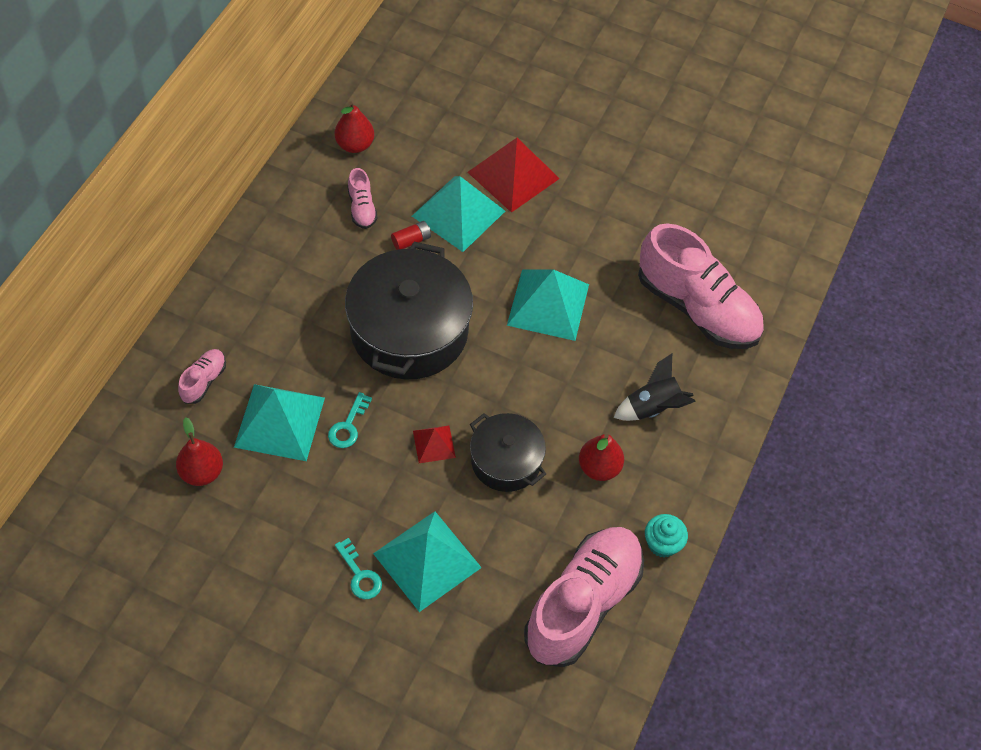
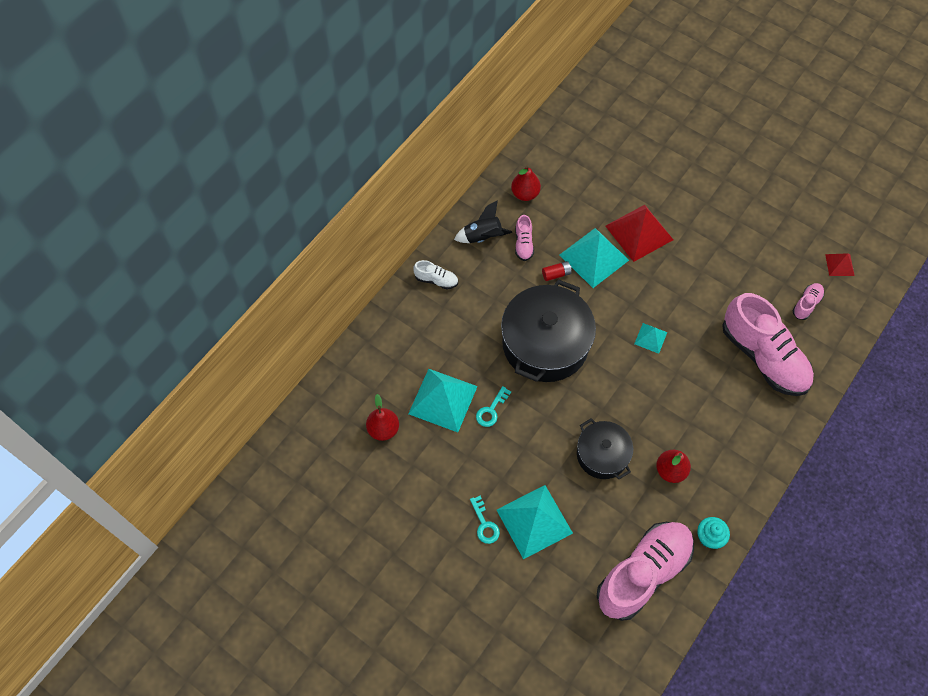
camera: 15 degrees right, 5 degrees up
pink shoe [178,349,226,404] -> pink shoe moved to [792,283,824,320]
red pyramid [413,425,456,463] -> red pyramid moved to [825,253,855,276]
turquoise pyramid [507,269,589,341] -> turquoise pyramid [634,323,667,354], size x0.50
black rocket [614,354,696,421] -> black rocket moved to [454,200,512,243]
none -> white shoe [413,260,458,289]

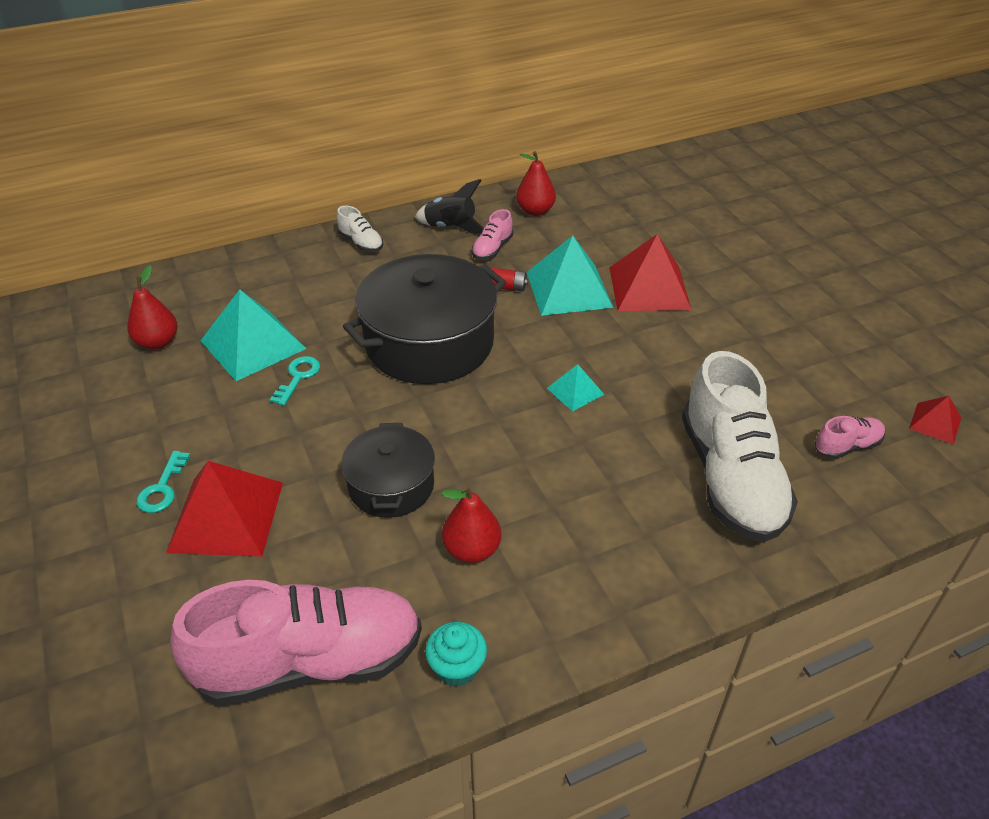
camera: 30 degrees right, 20 degrees down
turquoise key [476,386,511,427] -> turquoise key turned 135 degrees clockwise [270,356,320,405]
turquoise pyramid [497,485,573,559] -> red pyramid [166,461,283,557]
pink shoe [722,293,814,396] -> white shoe [682,351,798,543]

